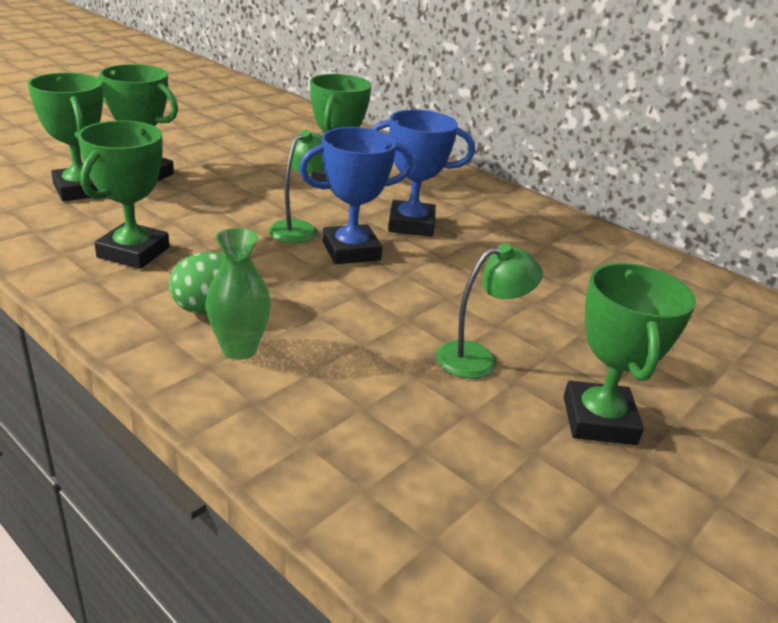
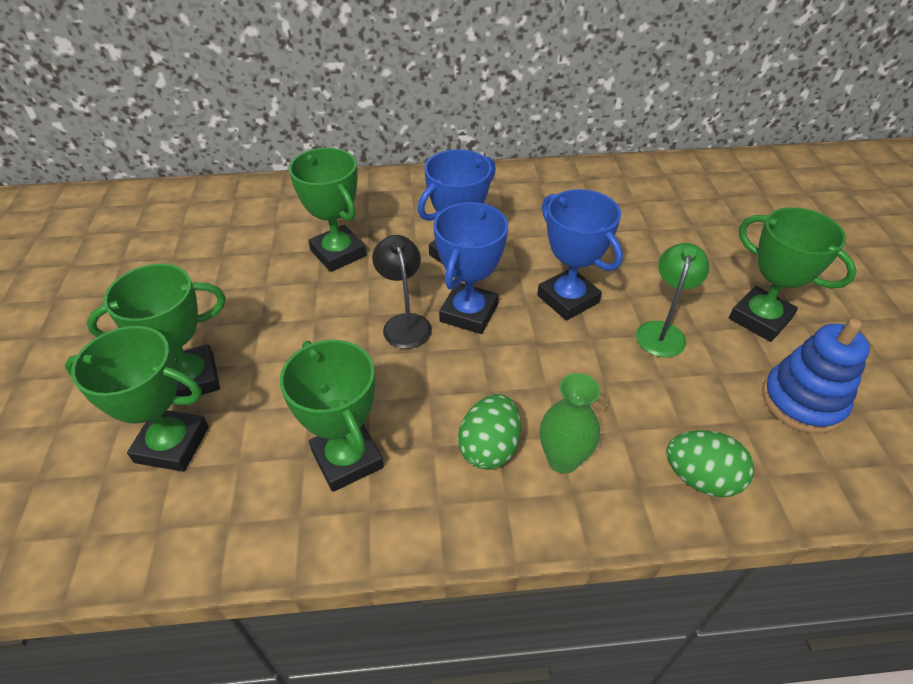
camera: 45 degrees left, 15 degrees up
green lamp [269,129,324,243] -> black lamp [372,235,432,349]
none -> blue trophy [537,189,623,321]
none -> green egg [666,430,754,497]
none -> blue stacking toy [762,319,870,434]

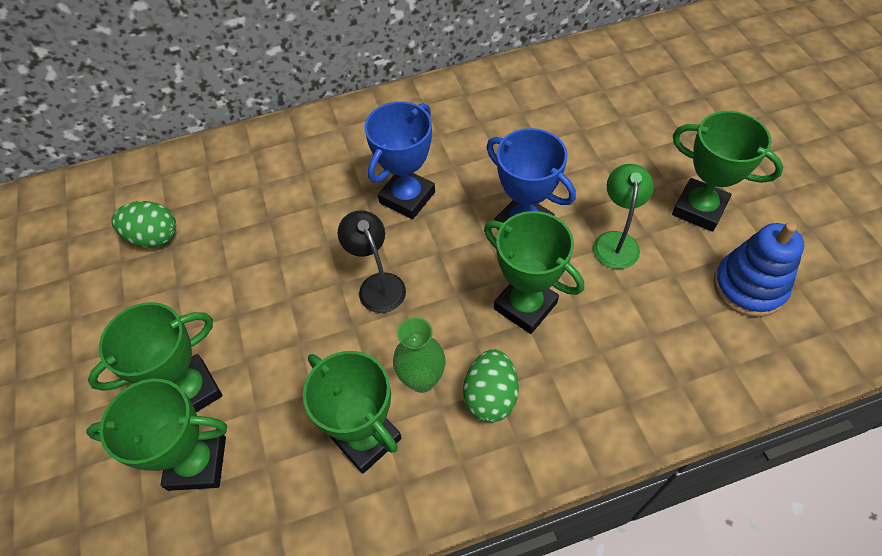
camera: 10 degrees left, 10 degrees up
green trophy [289,148,366,272] -> green trophy moved to [484,211,584,334]
blue trophy [433,202,508,334] -> none
green vase [540,373,600,474] -> green vase moved to [393,317,446,393]
green egg [666,430,754,497] -> green egg moved to [111,201,176,248]

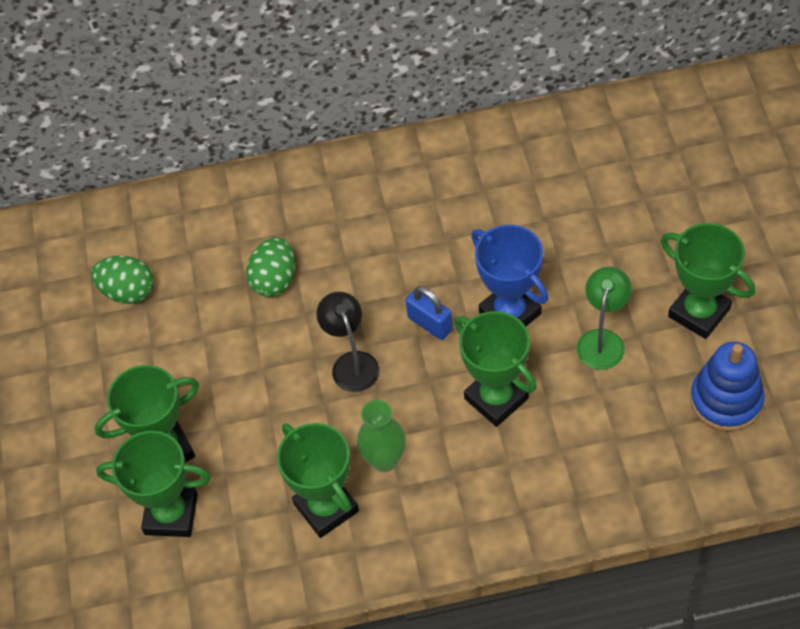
camera: 10 degrees right, 0 degrees up
blue trophy [364,101,435,219] -> none
green egg [463,349,519,423] -> green egg moved to [246,237,295,297]
none -> blue padlock [406,286,453,340]

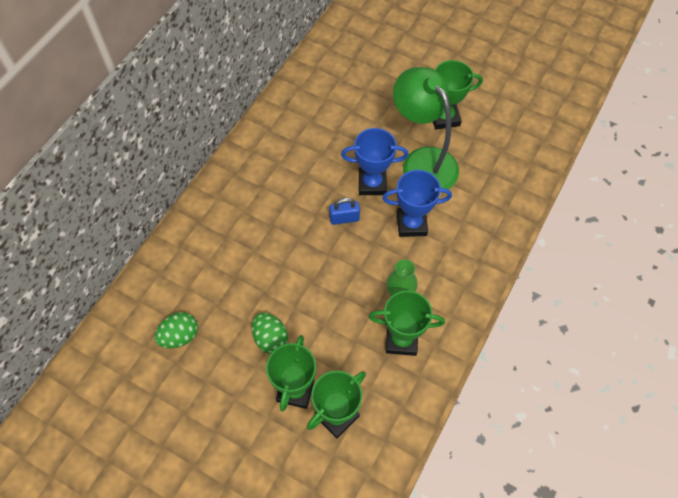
camera: 55 degrees left, 5 degrees up
green egg [246,237,295,297] -> green egg moved to [252,313,288,354]
black lamp [316,292,379,392] -> none
green trophy [455,311,537,427] -> blue trophy [382,170,452,237]
green lamp [577,267,632,370] -> green lamp [393,67,459,193], size x2.00
blue stacking toy [690,342,765,432] -> none

